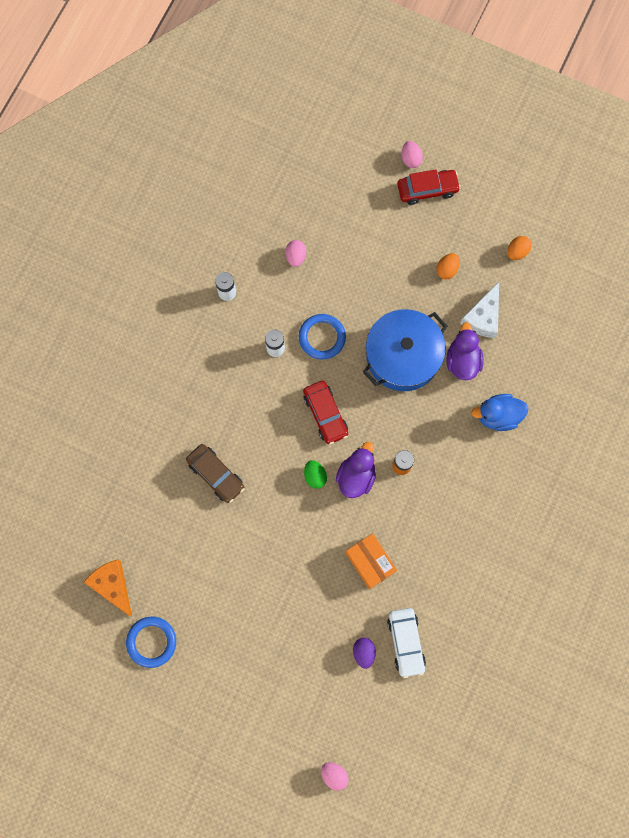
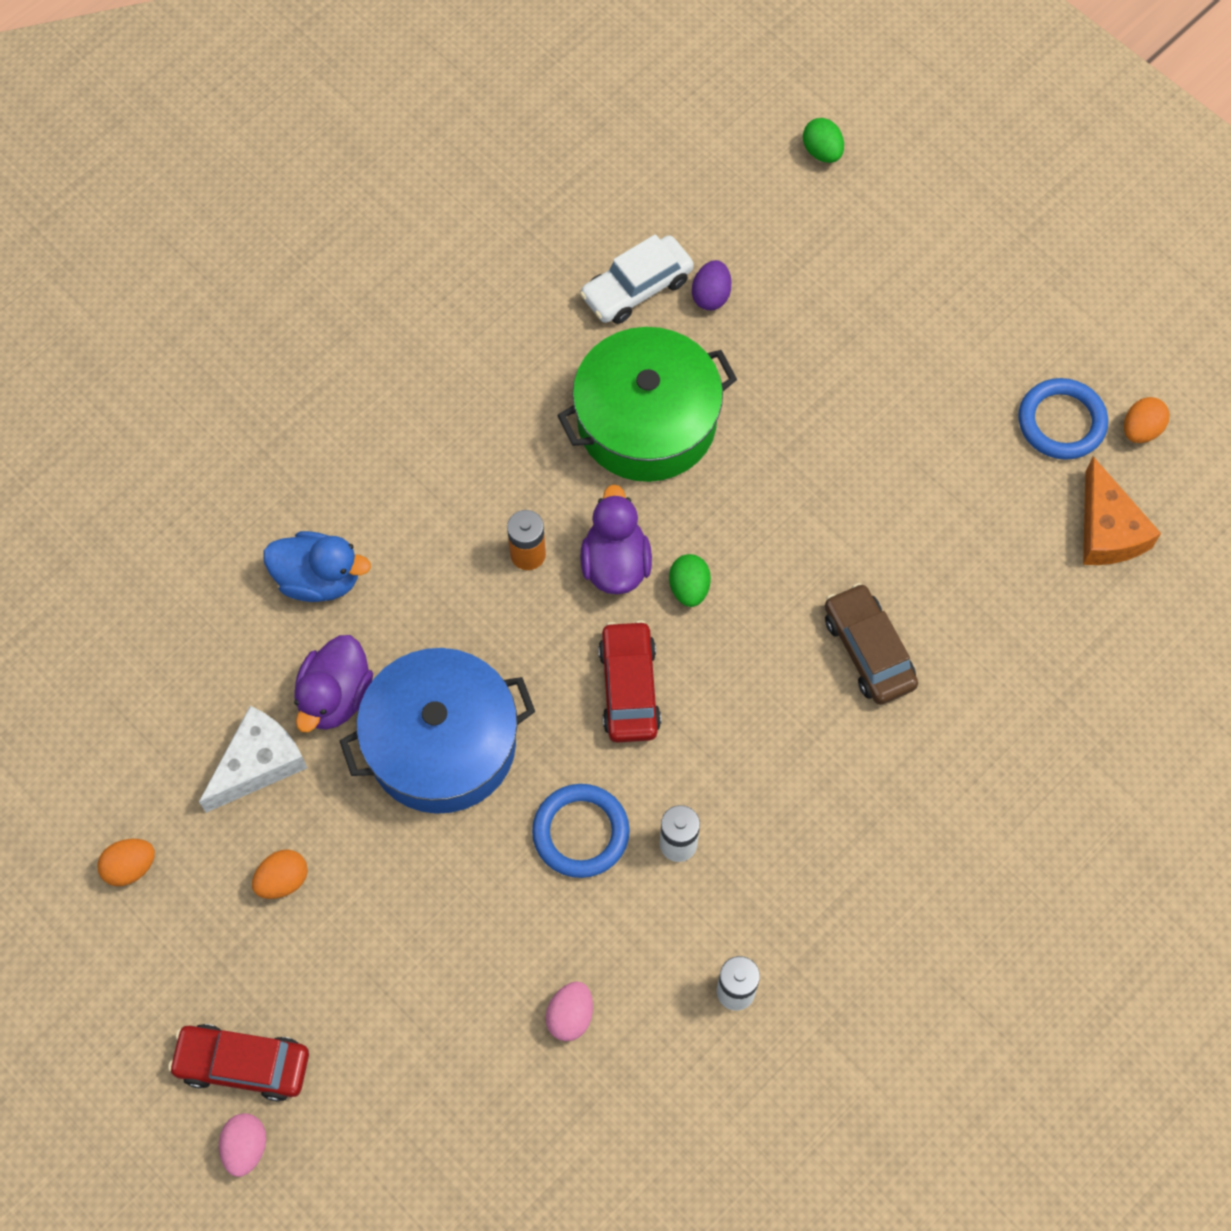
camera: 160 degrees left, 10 degrees down
pink egg [321,762,349,791] -> green egg [803,118,844,163]
purple duck [336,442,376,498] -> purple duck turned 135 degrees clockwise [580,484,652,595]
orange box [346,533,397,589] -> green pot [557,327,737,482]
white car [387,608,426,678] -> white car turned 135 degrees counterclockwise [580,234,694,324]
none -> orange egg [1124,397,1170,443]

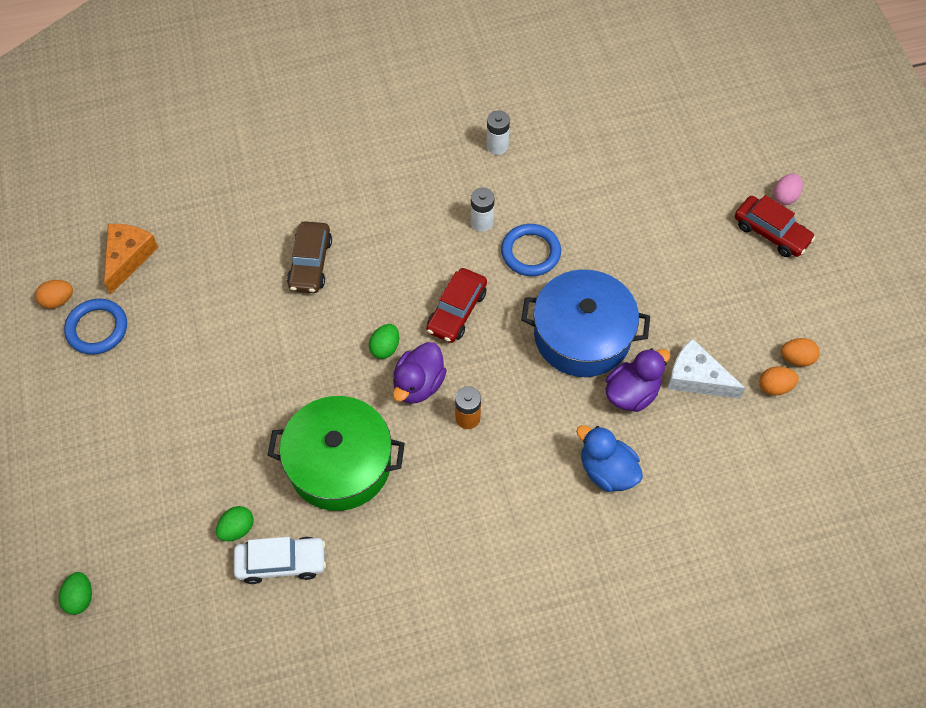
camera: 150 degrees left, 5 degrees down
white cheese [199,706,307,813] -> white cheese turned 45 degrees clockwise [667,338,745,399]
orange egg [252,849,308,899] -> orange egg moved to [759,367,799,396]
pink egg [545,982,593,1041] -> none
purple egg [692,260,731,310] -> green egg [216,506,254,541]

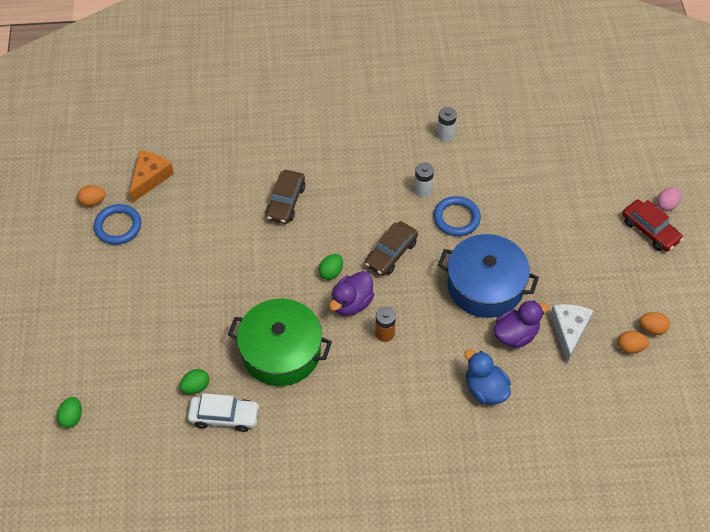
camera: 10 degrees right, 5 degrees down
red car [426,268,487,343] -> brown car [365,221,418,276]
white cheese [667,338,745,399] -> white cheese turned 60 degrees clockwise [550,304,593,364]

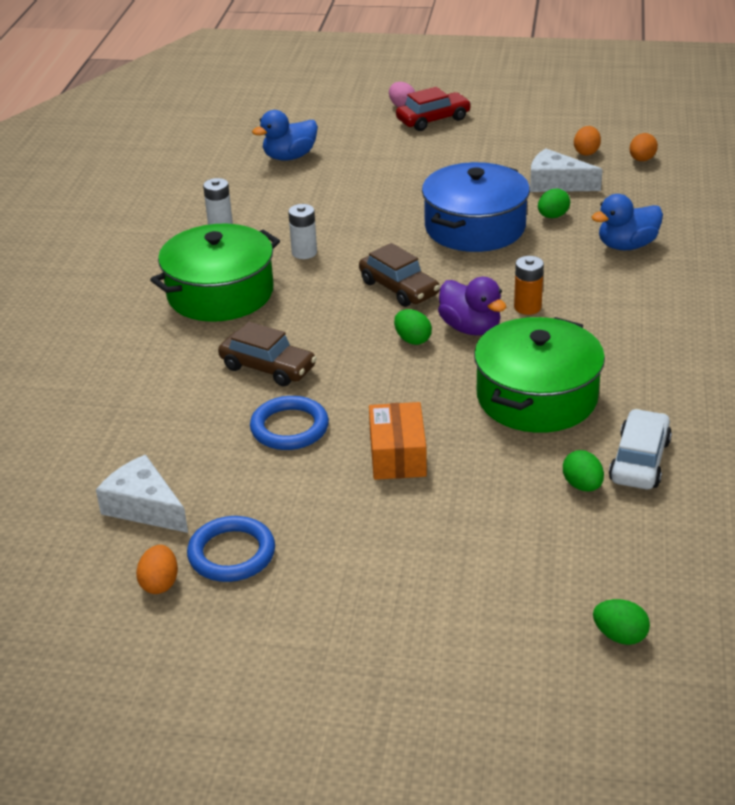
camera: 75 degrees left, 20 degrees down
orange cheese [129,151,174,203] -> white cheese [96,455,188,533]
blue ring [433,196,481,236] -> blue ring moved to [250,396,329,450]
purple duck [494,300,549,348] -> green egg [538,188,570,218]
orange egg [639,312,670,335] -> orange egg moved to [630,133,658,161]
none -> green pot [150,224,280,322]
none -> blue duck [252,110,318,161]
none -> orange box [369,402,427,480]

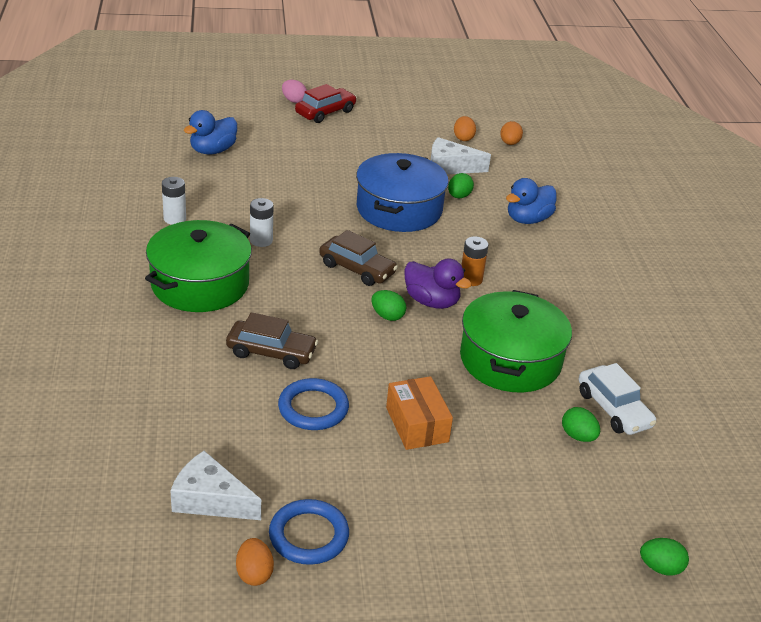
camera: 20 degrees left, 0 degrees up
white car [609,409,672,489] -> white car turned 150 degrees clockwise [579,363,656,435]

